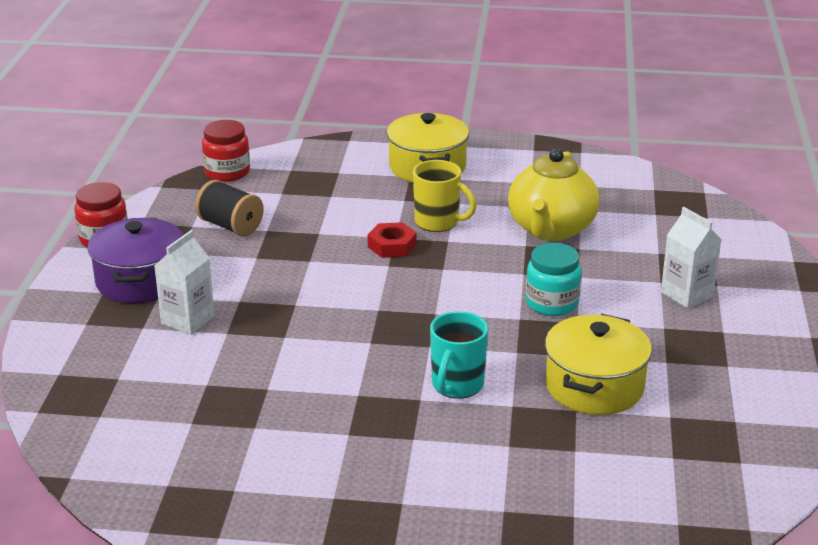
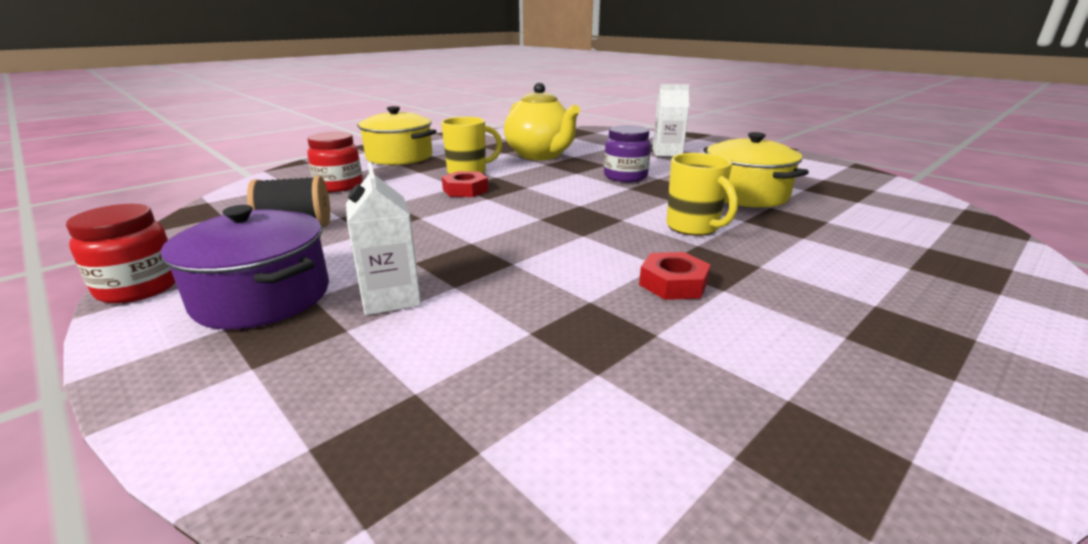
camera: 50 degrees left, 5 degrees down
red jar [202,120,250,182] -> red jar moved to [307,132,363,192]
turquoise mug [430,311,488,399] -> yellow mug [666,153,738,236]
turquoise jar [526,243,582,316] -> purple jar [604,125,651,182]
none -> red nut [639,252,711,300]

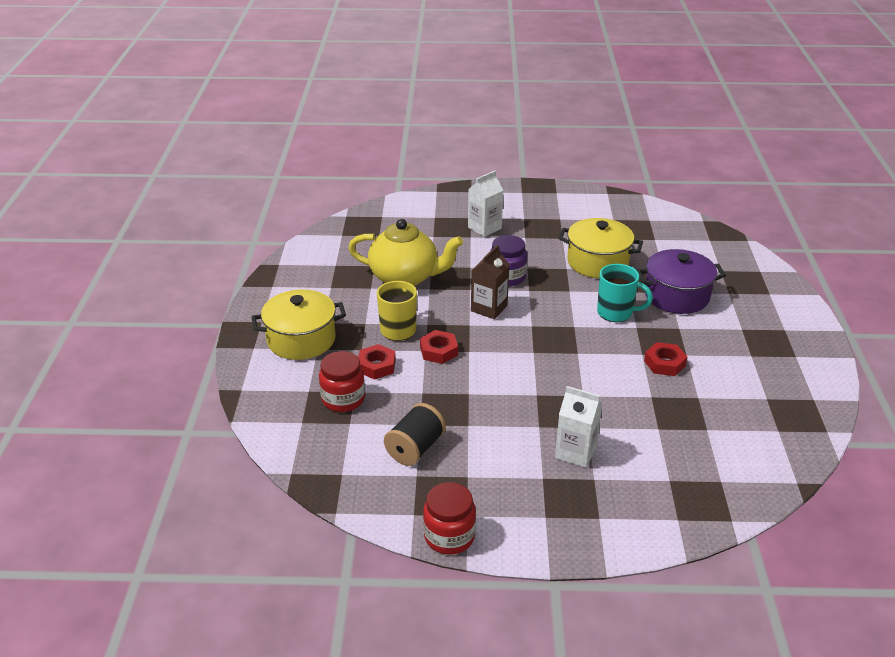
camera: 45 degrees left, 10 degrees up
purple pot [161,205,329,329] -> purple pot moved to [637,249,726,314]
yellow mug [666,153,738,236] -> turquoise mug [597,264,653,322]
none -> red nut [358,344,396,380]
none -> brown carton [471,245,509,319]

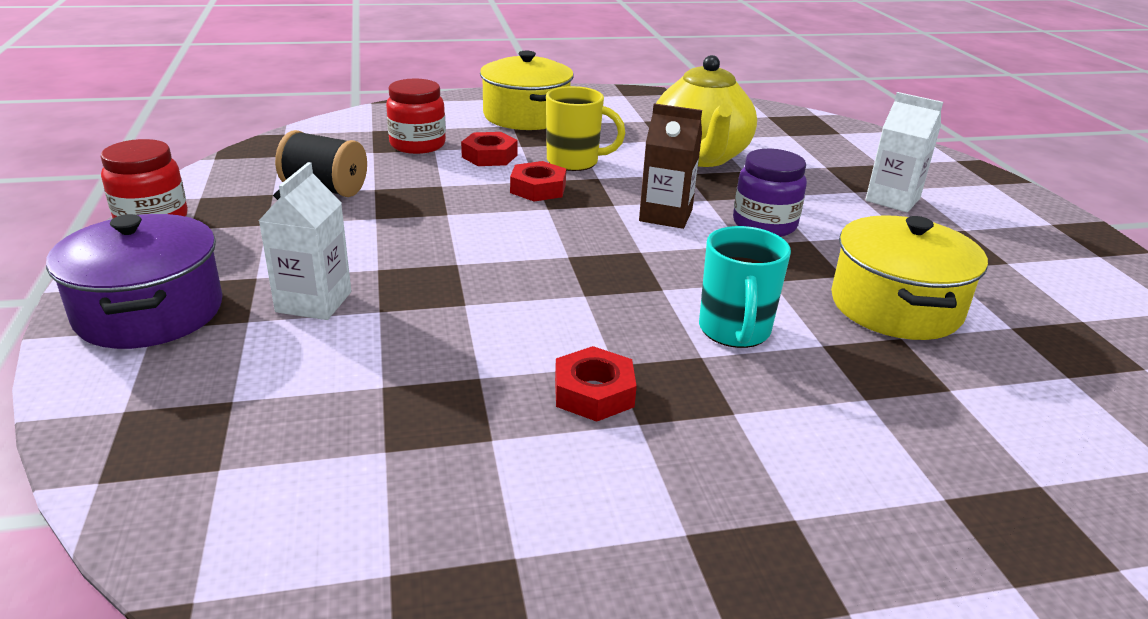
camera: 75 degrees right, 5 degrees down
purple pot [637,249,726,314] -> purple pot moved to [46,214,223,349]

